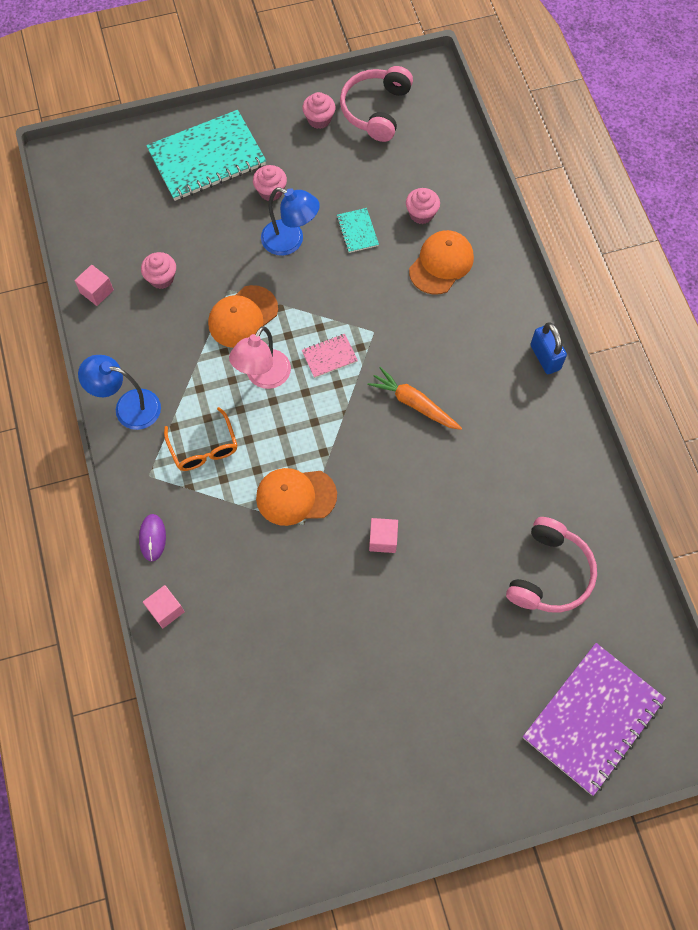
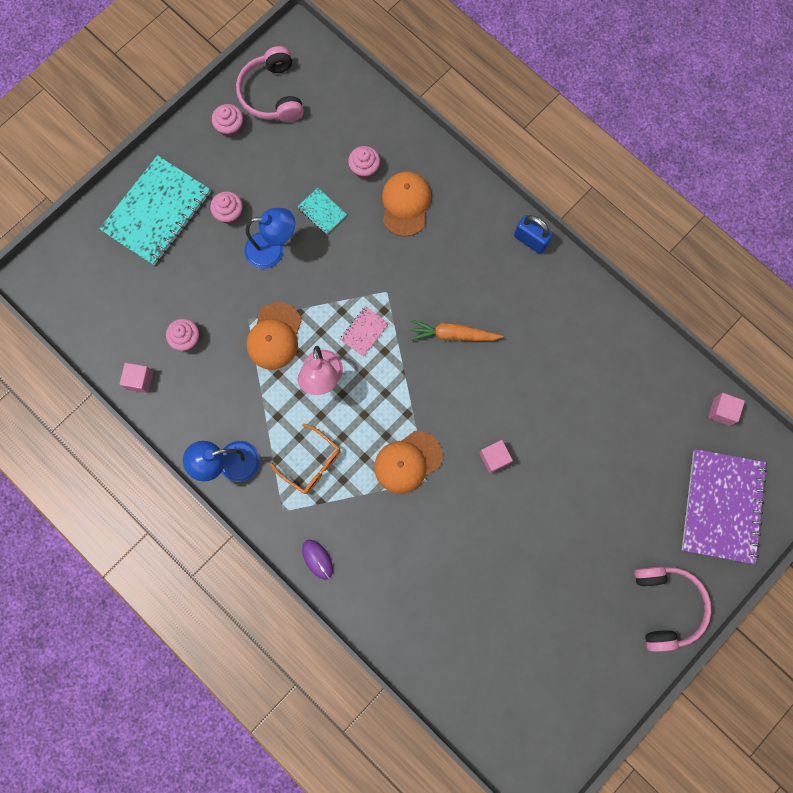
camera: 30 degrees left, 10 degrees up
pink cube [143,585,185,629] -> pink cube moved to [708,393,745,426]
pink headphones [506,517,597,613] -> pink headphones moved to [634,566,712,652]

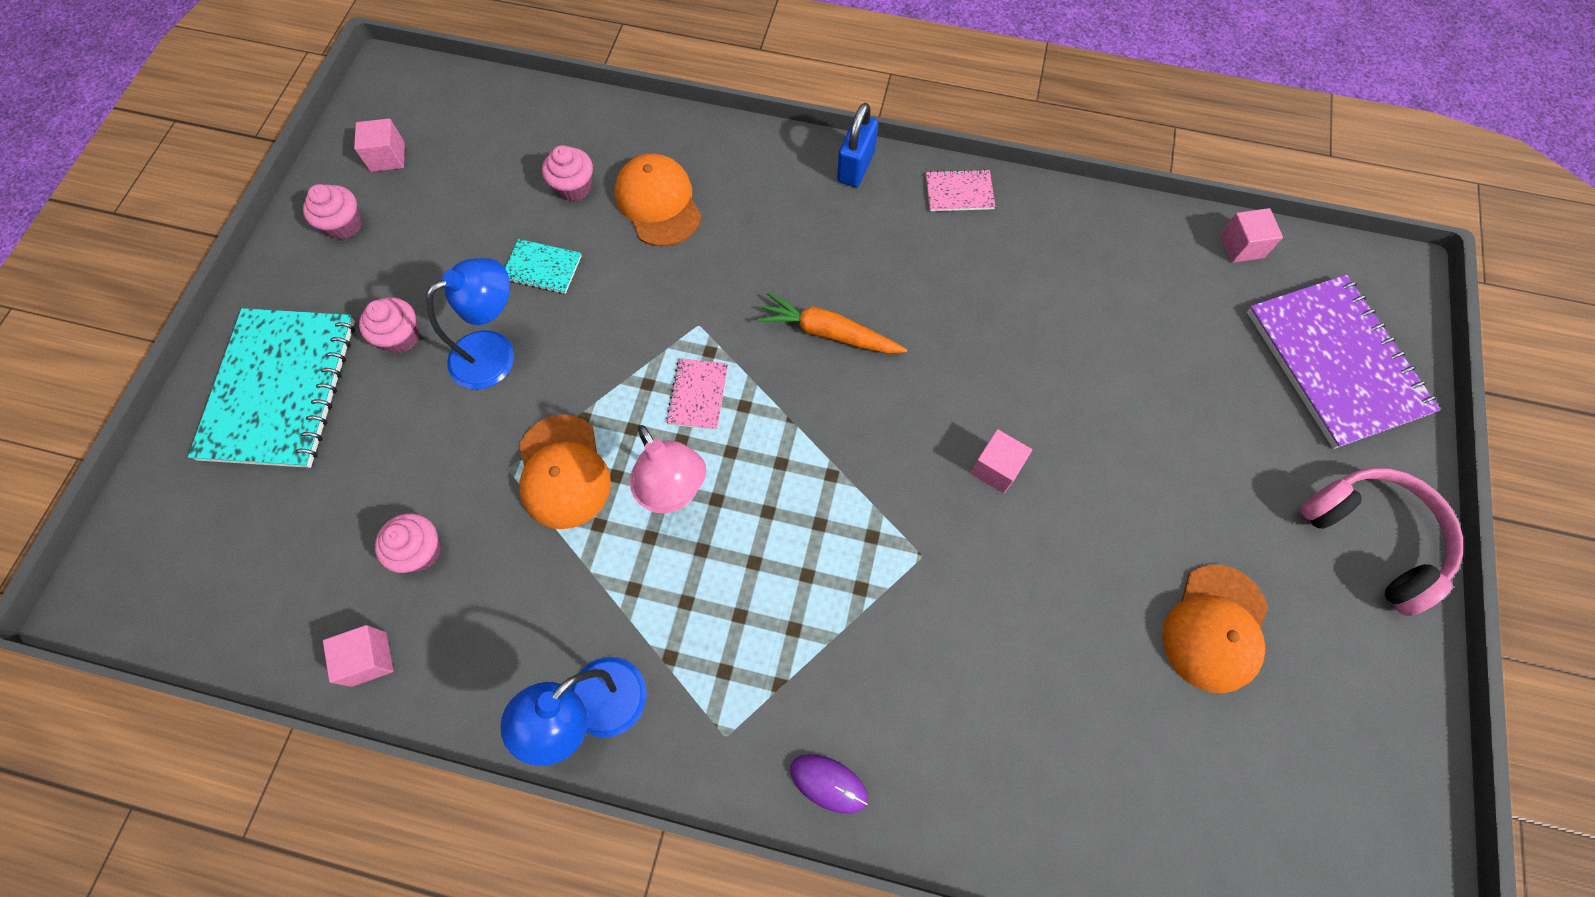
camera: 30 degrees left, 10 degrees down
pink headphones [236,46,304,122] -> pink cube [354,118,405,172]
orange glasses [270,423,341,494] -> none
orange cap [374,431,443,494] -> orange cap moved to [1162,564,1268,693]
orange carrot [410,320,504,341] -> orange carrot turned 45 degrees clockwise [757,293,907,354]
blue padlock [514,215,553,254] -> blue padlock turned 75 degrees counterclockwise [837,103,878,187]
none -> pink notebook [926,169,995,211]

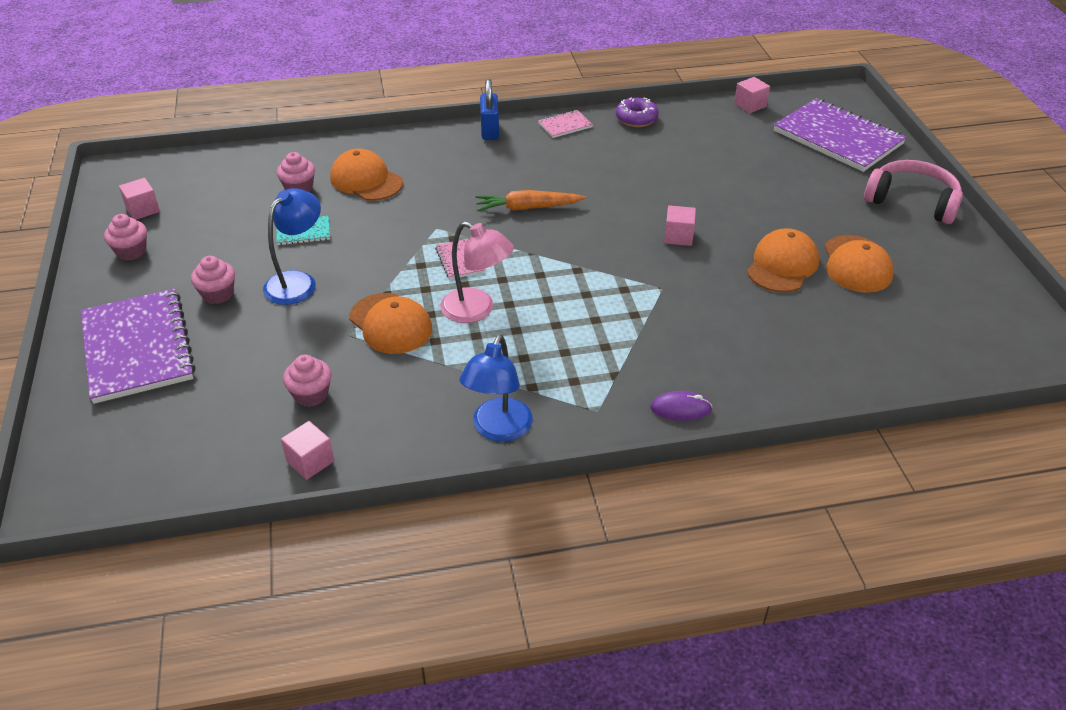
camera: 25 degrees left, 25 degrees down
turquoise notebook [188,308,355,468] -> purple notebook [81,289,196,404]
none -> purple donut [616,97,659,127]
none -> orange cap [747,228,819,292]

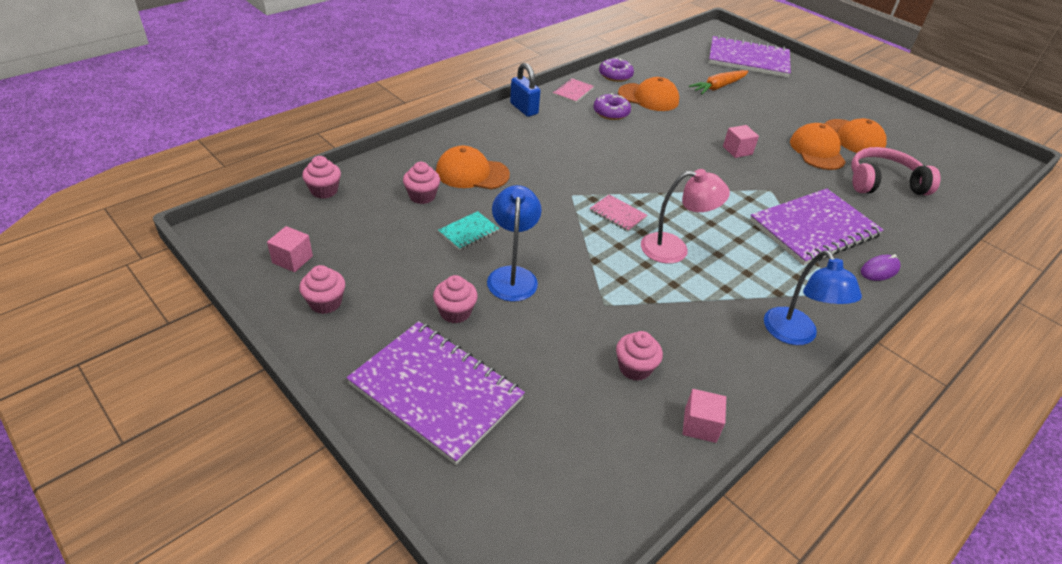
camera: 35 degrees left, 0 degrees up
orange cap [349,293,432,354] -> orange cap moved to [618,77,679,111]
orange carrot [476,190,586,211] -> orange carrot moved to [689,70,749,94]
pink cube [734,77,770,113] -> none
pink headphones [864,160,963,224] -> pink headphones moved to [851,147,941,195]
none -> pink cupcake [302,156,341,199]
none -> purple donut [593,93,631,120]
none -> purple notebook [750,189,884,266]

